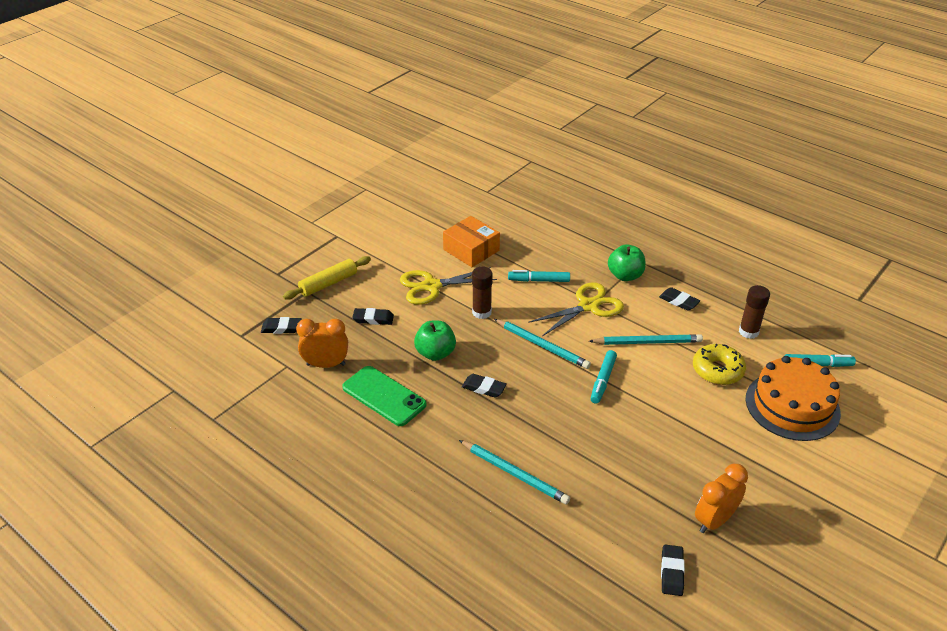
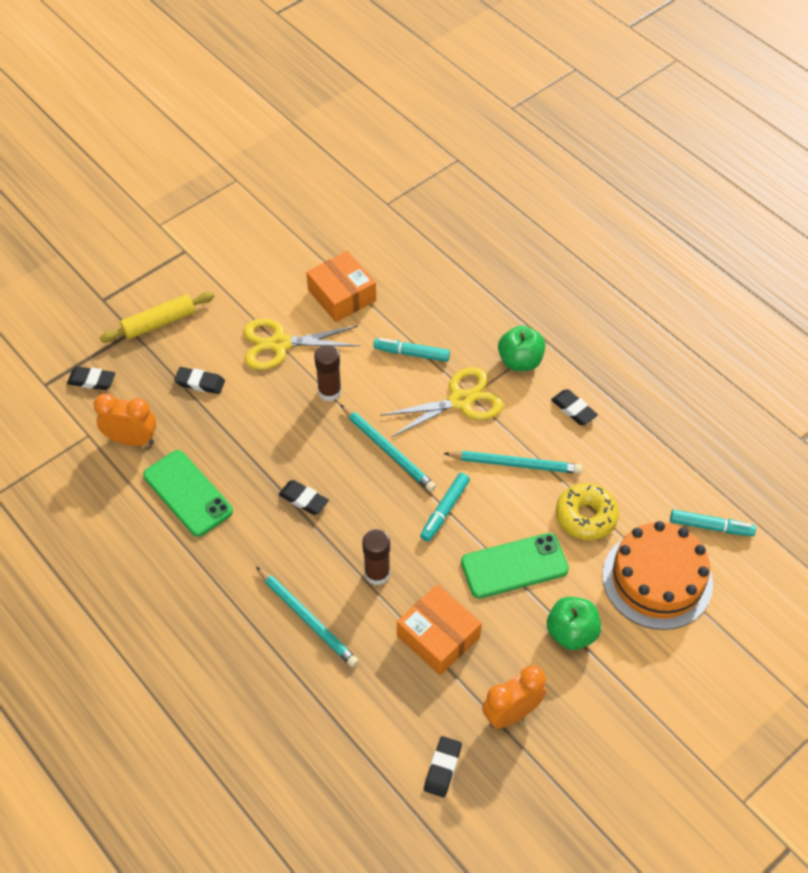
camera: 10 degrees right, 15 degrees up
green apple [414,320,456,361] -> green apple moved to [547,597,601,650]
brown glue stick [739,285,770,339] -> brown glue stick moved to [362,529,390,585]
none -> orange box [397,584,482,675]
none -> green phone [461,533,569,598]

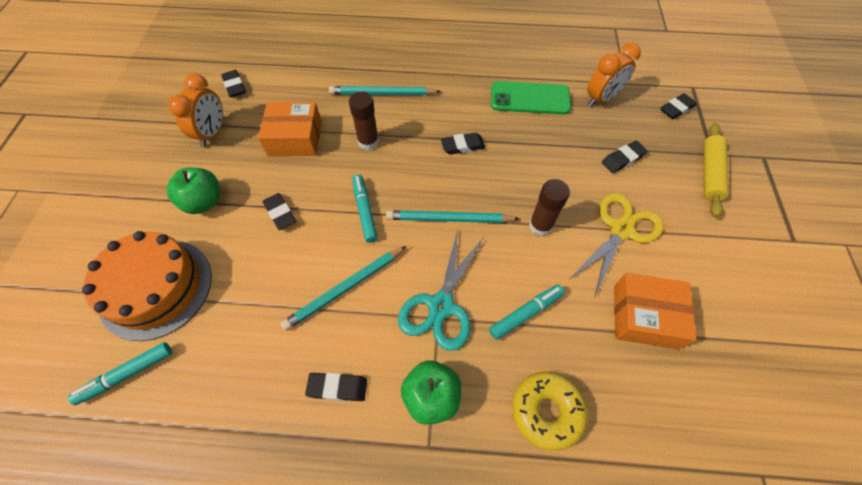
camera: 135 degrees right, 5 degrees up
yellow scissors [380,367,503,438] -> turquoise scissors [398,230,484,351]
green phone [461,533,569,598] -> black eraser [262,193,296,230]
yellow donut [556,483,619,540] -> yellow donut moved to [512,372,588,451]

